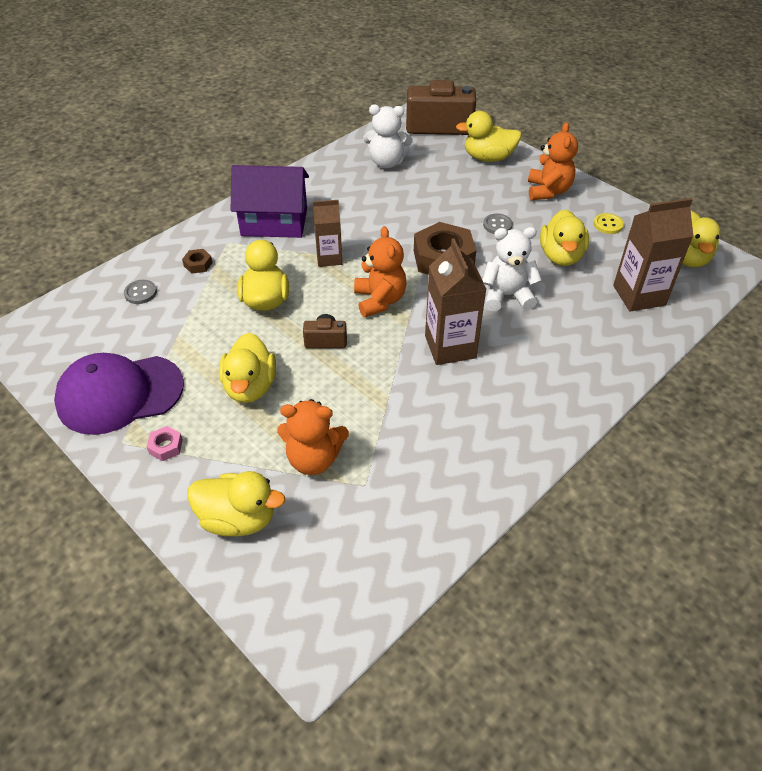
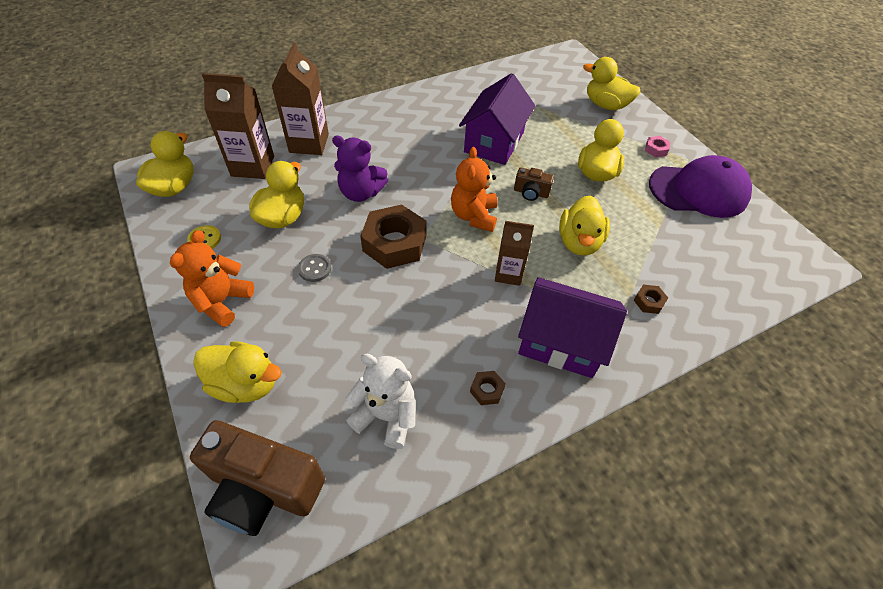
camera: 165 degrees left, 5 degrees up
grey button [124,280,157,304] -> none
orange teddy bear [277,399,349,475] -> none
brown carton [425,238,486,365] -> brown carton moved to [272,42,329,155]
white teddy bear [482,227,542,311] -> purple teddy bear [332,135,388,202]
none -> purple house [459,73,535,165]
none -> brown nut [470,371,506,405]

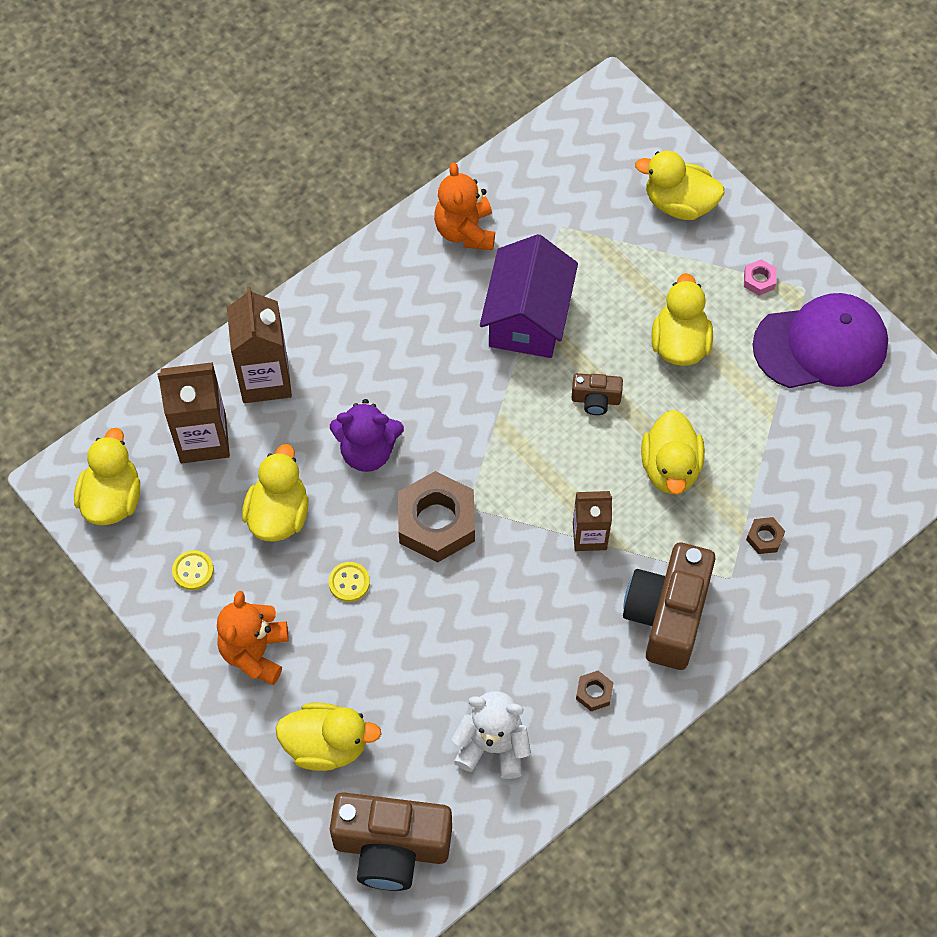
camera: 10 degrees left, 10 degrees up
grey button [298,254,331,282] -> yellow button [329,562,370,602]
orange teddy bear [451,147,498,232] -> orange teddy bear moved to [434,162,495,250]
purple house [518,277,627,378] -> brown camera [623,543,715,670]

